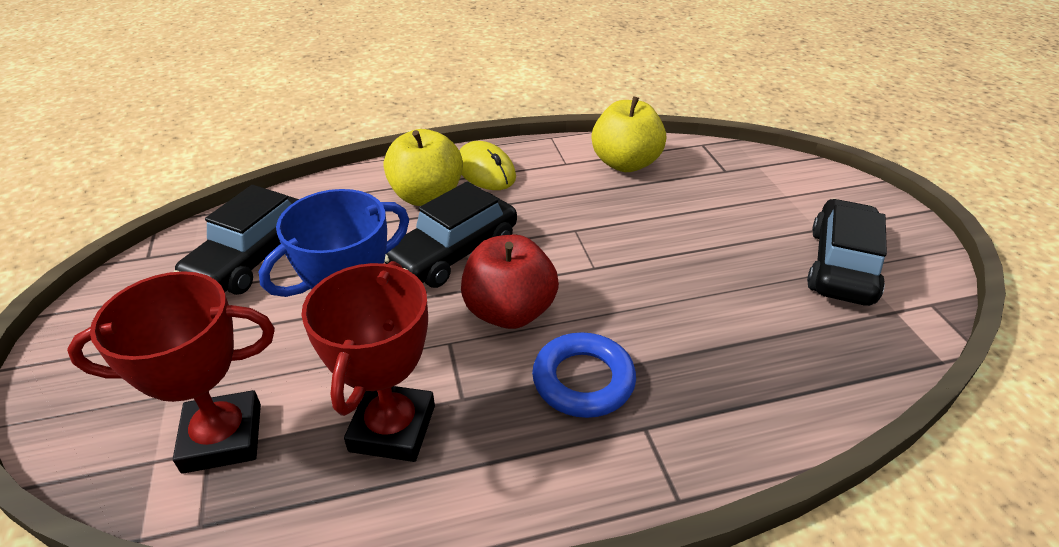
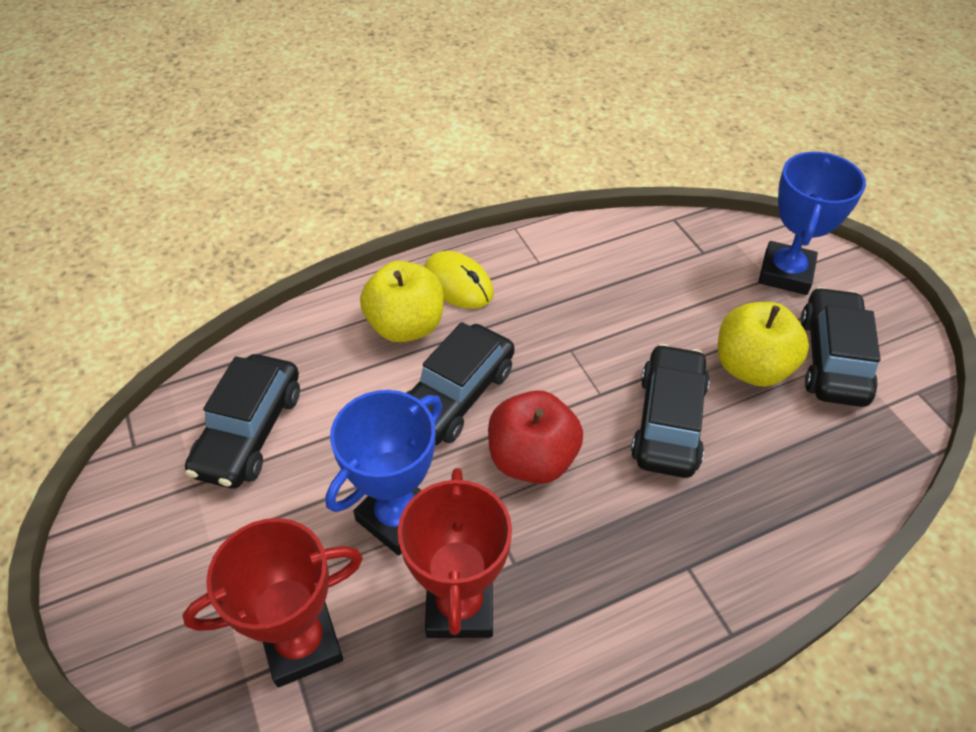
camera: 10 degrees left, 10 degrees up
blue ring [532,332,636,418] -> none
yellow apple [592,96,666,172] -> yellow apple moved to [718,302,809,387]
none -> black car [631,344,710,478]
none -> blue trophy [758,152,866,295]

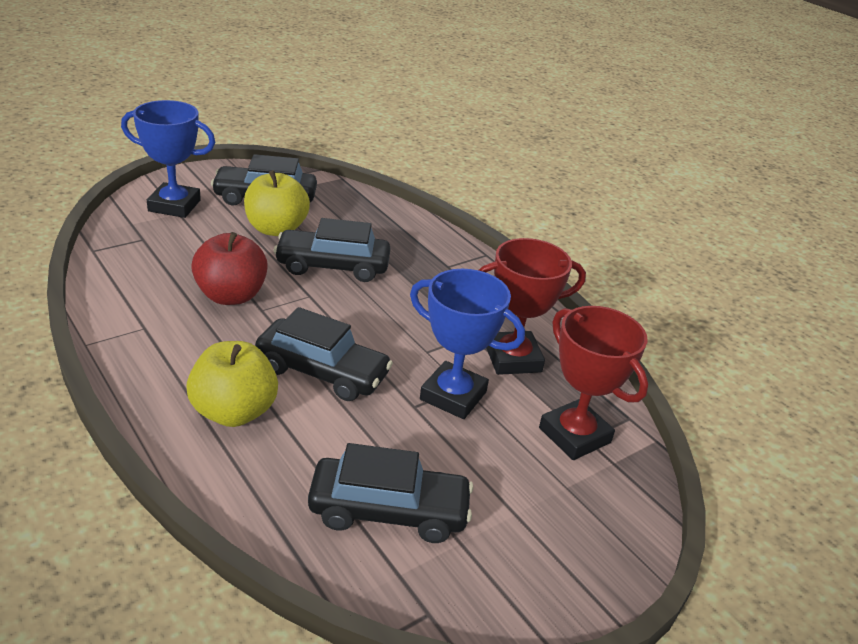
camera: 105 degrees left, 15 degrees down
yellow mouse [424,251,494,309] -> none
red apple [488,390,583,484] -> red apple moved to [191,232,268,305]

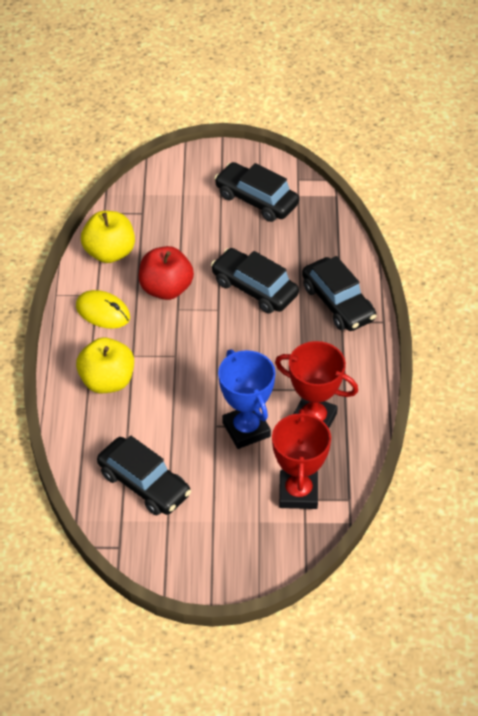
camera: 40 degrees right, 15 degrees up
blue trophy [121,100,215,218] -> none
yellow apple [244,170,310,236] -> yellow apple moved to [81,211,135,263]
black car [255,307,393,401] -> black car moved to [302,256,377,331]
none -> yellow mouse [76,290,130,329]

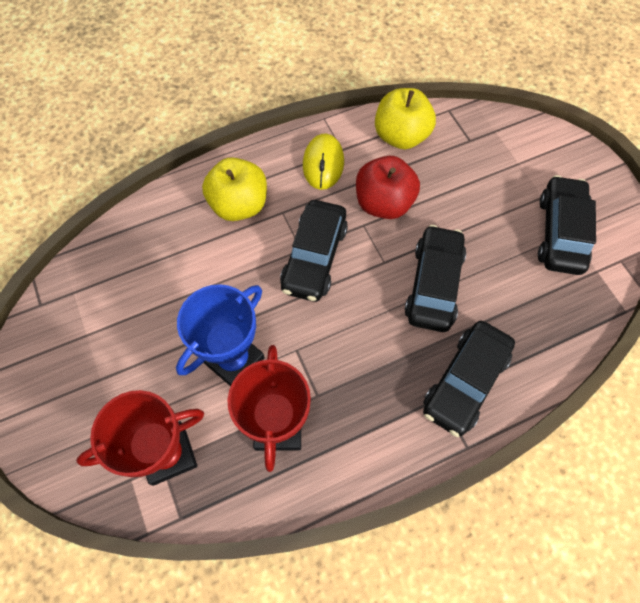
camera: 65 degrees right, 15 degrees up
black car [97,436,191,515] -> black car moved to [280,200,348,302]

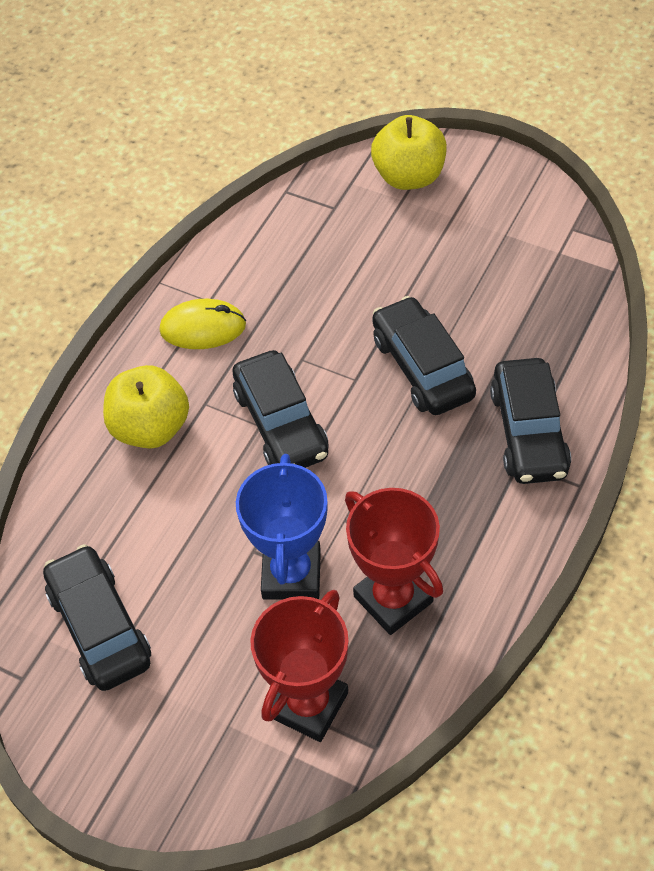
camera: 35 degrees left, 10 degrees down
yellow mouse [303,133,344,190] -> yellow mouse turned 60 degrees counterclockwise [159,299,246,349]
red apple [356,156,420,219] -> none
yellow apple [375,88,436,149] -> yellow apple moved to [371,115,447,190]
black car [538,175,596,275] -> black car moved to [43,544,151,691]

